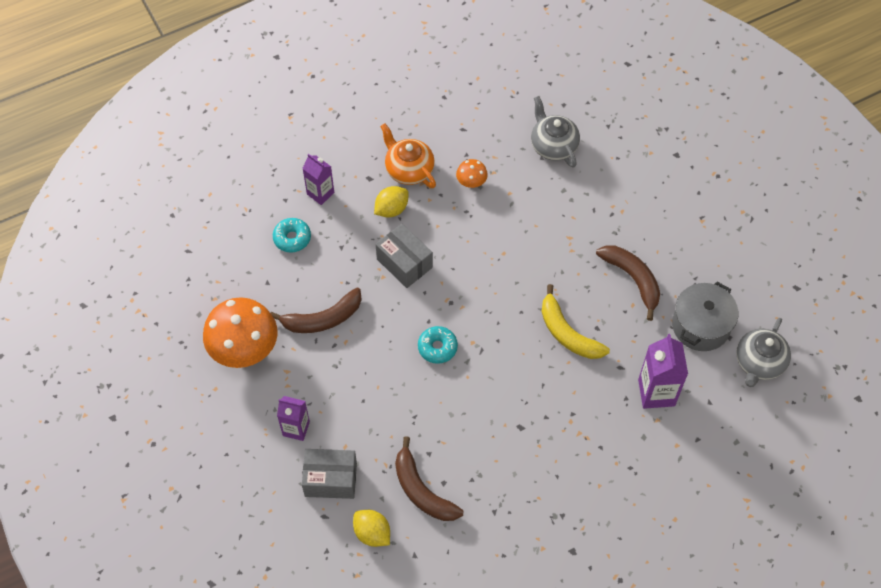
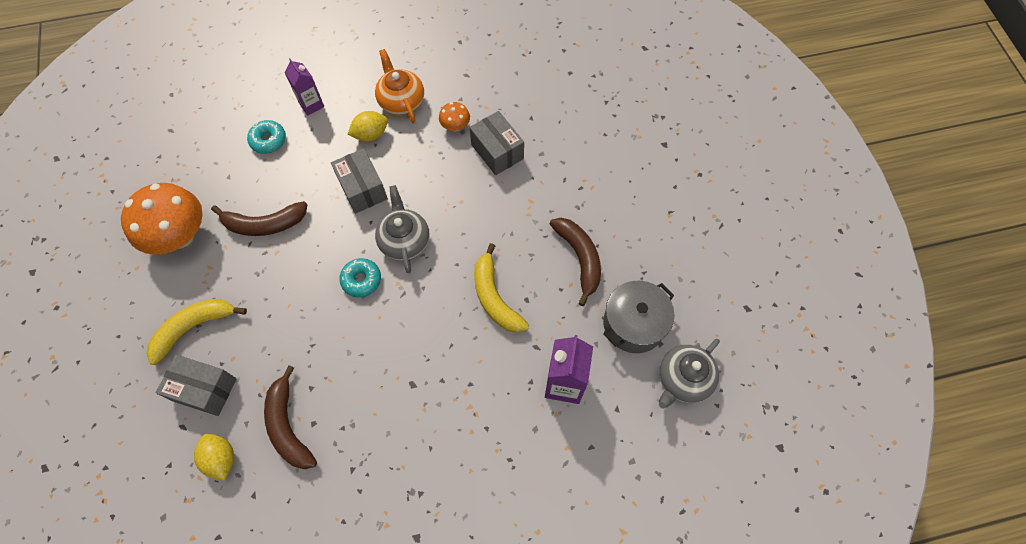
camera: 15 degrees right, 5 degrees up
purple carton [277,396,310,441] -> yellow banana [146,299,247,365]
grey teapot [531,96,580,168] -> grey teapot moved to [375,185,430,273]
none -> grey box [470,111,524,175]

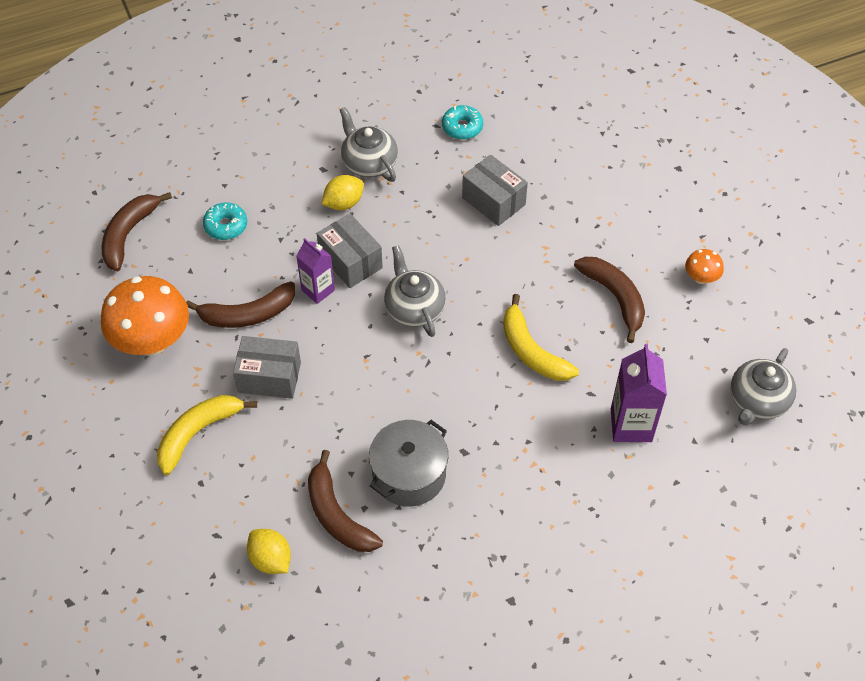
camera: 10 degrees left, 10 degrees down
grey box [156,355,236,416] -> grey box moved to [233,336,301,399]
purple carton [285,58,324,116] -> purple carton moved to [296,238,335,304]
turquoise donut [339,258,381,297] -> turquoise donut moved to [442,105,483,140]
orange teapot [375,49,424,122] -> grey teapot [340,107,398,182]
orange mushroom [439,102,470,131] -> orange mushroom moved to [685,249,724,284]
grey pot [603,281,674,353] -> grey pot moved to [369,420,448,507]
none -> brown banana [102,192,172,271]

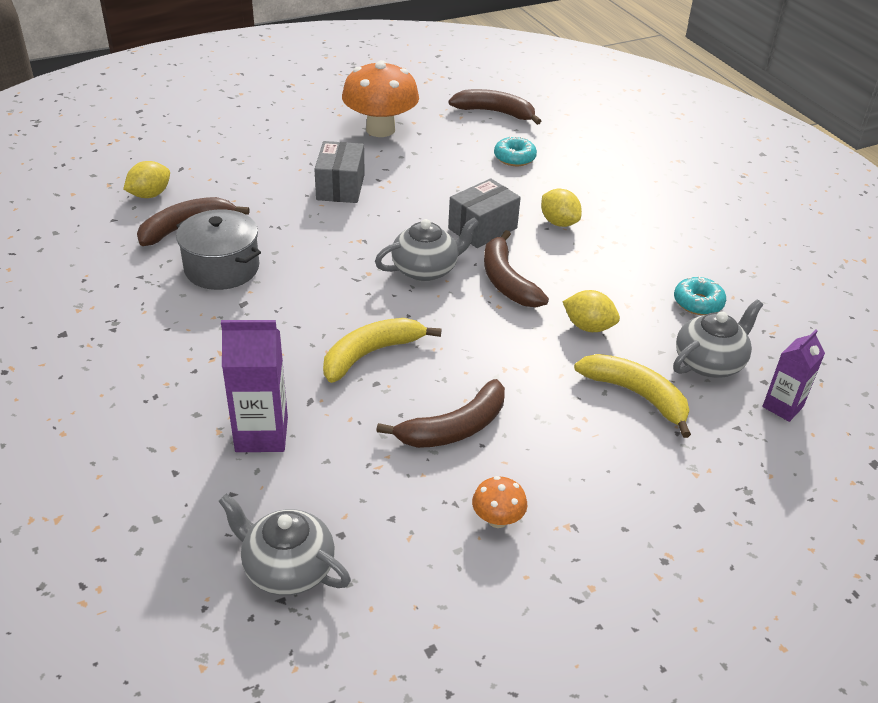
camera: 85 degrees right, 15 degrees down
yellow banana [157,395,257,475] -> yellow banana moved to [574,354,691,438]
brown banana [186,281,295,328] -> brown banana moved to [484,230,549,307]
purple carton [296,238,335,304] -> purple carton moved to [762,329,825,422]
grey teapot [340,107,398,182] -> grey teapot moved to [673,300,763,378]
grey box [462,155,528,226] -> yellow lemon [563,290,620,332]

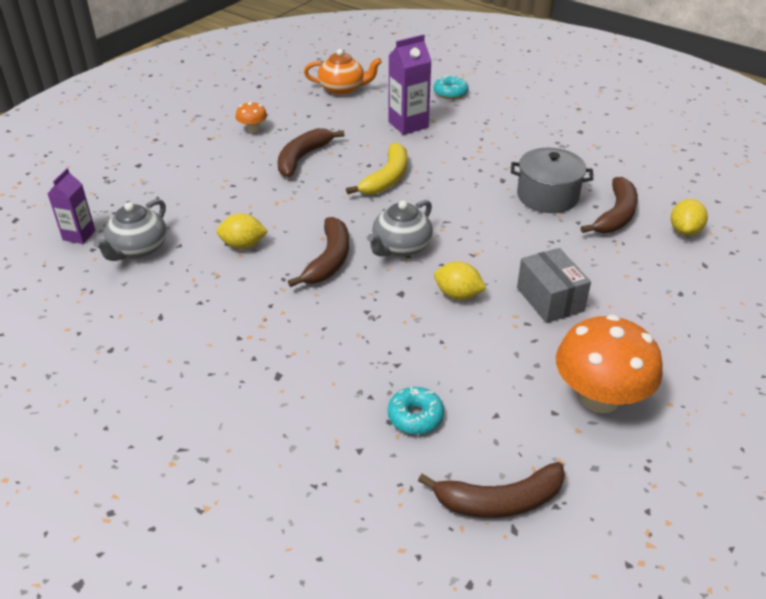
camera: 155 degrees right, 0 degrees up
grey teapot [218,493,351,596] -> orange teapot [304,49,382,95]
grey box [448,178,521,248] -> none
brown banana [484,230,549,307] -> brown banana turned 60 degrees clockwise [288,217,349,287]
yellow lemon [541,189,582,227] -> yellow lemon moved to [434,262,486,300]
yellow banana [574,354,691,438] -> none
turquoise donut [674,276,726,315] -> turquoise donut moved to [433,75,469,99]

